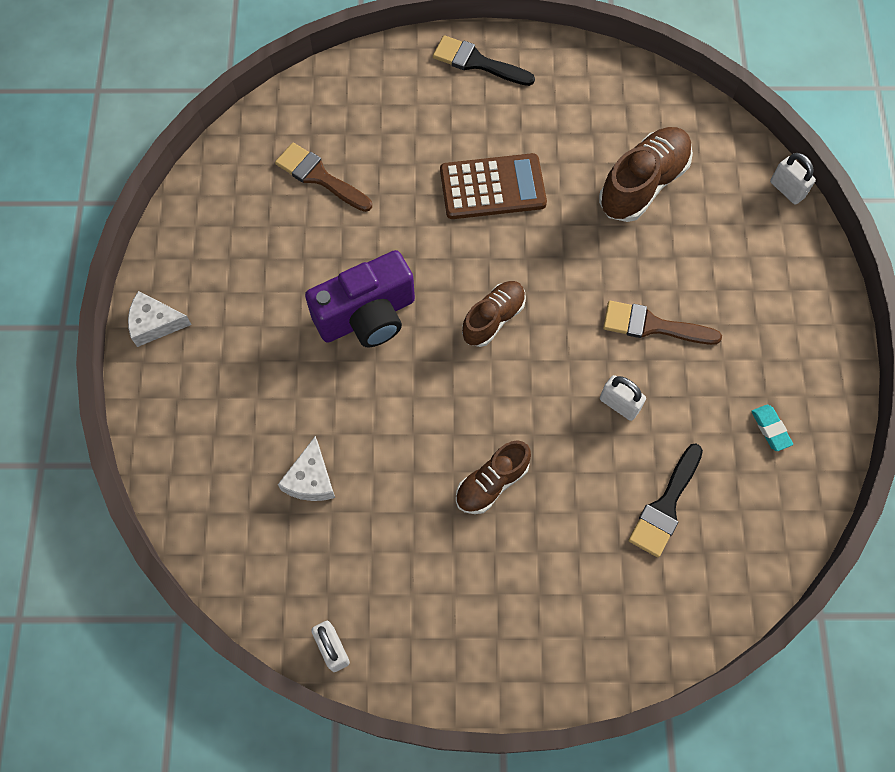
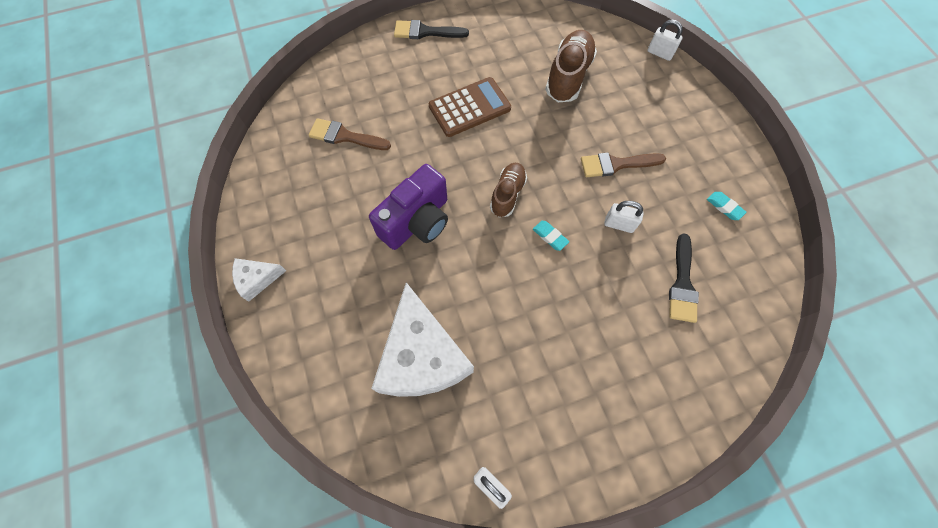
camera: 20 degrees left, 0 degrees up
white cheese [278,436,335,501] -> white cheese [371,282,474,397], size x2.14
brown shoe [456,440,531,514] -> none
none -> turquoise eraser [533,221,569,251]

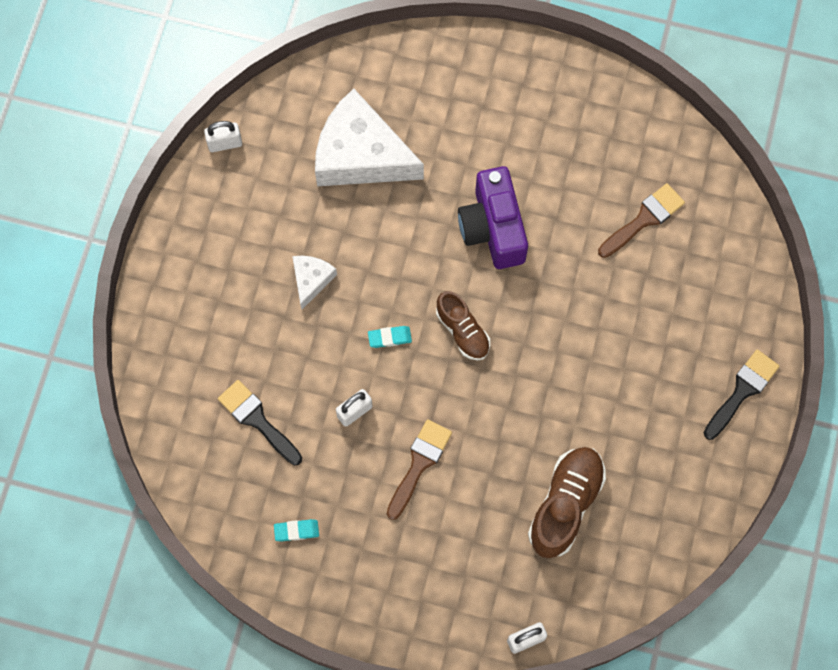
camera: 125 degrees right, 5 degrees up
white cheese [232,258,286,302] -> white cheese moved to [292,256,337,309]
brown calculator [429,77,511,137] -> none
brown shoe [545,30,597,102] -> brown shoe turned 120 degrees counterclockwise [528,447,606,558]

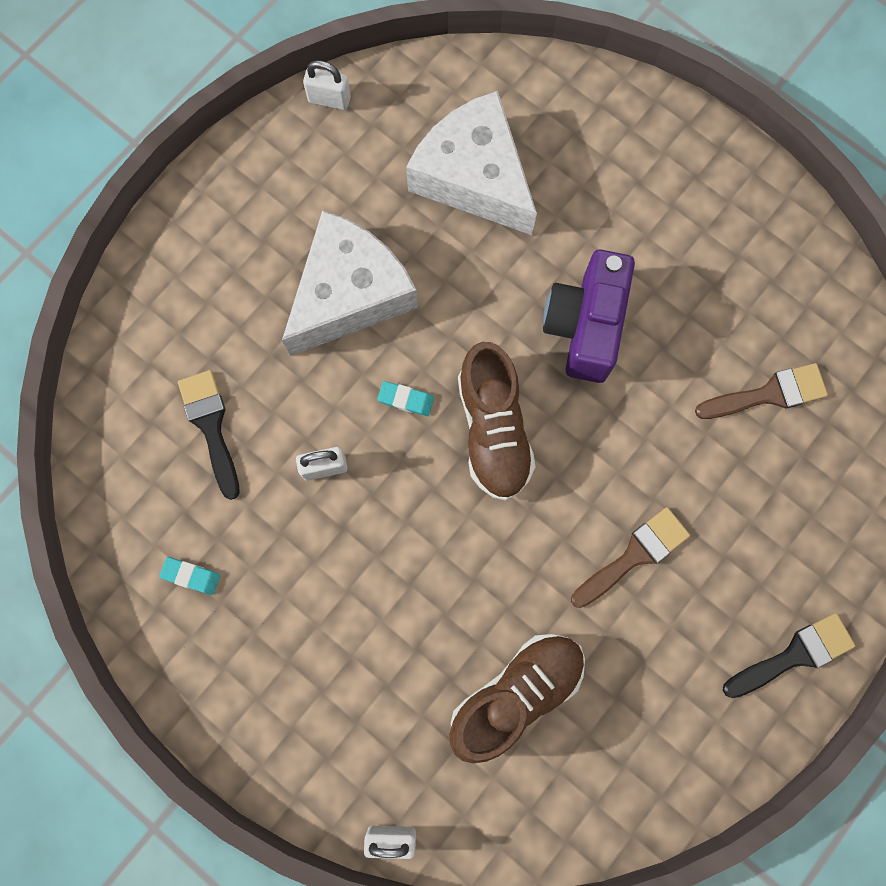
camera: 25 degrees right, 5 degrees up
white cheese [292,256,337,309] -> white cheese [282,210,418,356], size x2.14
brown brush [387,419,452,520] -> brown brush moved to [571,507,690,608]
brown shoe [436,291,490,361] -> brown shoe [458,342,535,501], size x1.56

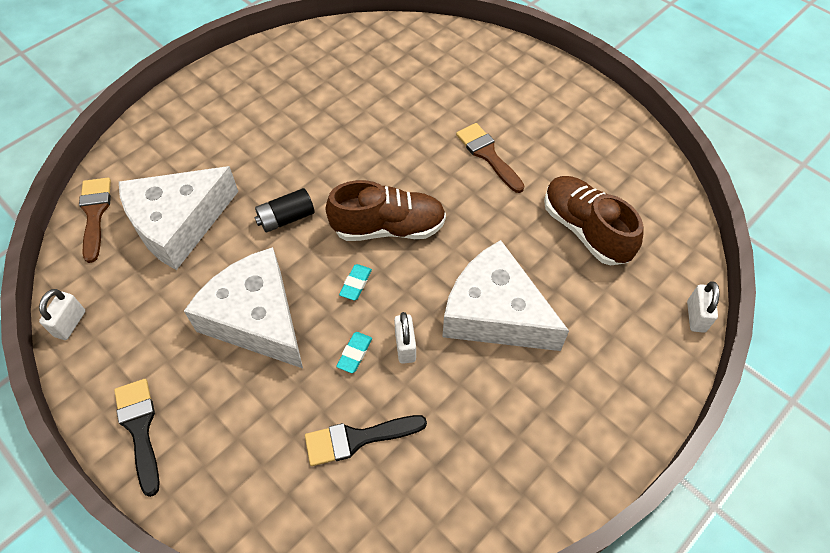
camera: 85 degrees left, 20 degrees down
turquoise eraser [159,557,220,595] -> turquoise eraser moved to [336,332,372,373]
purple camera [543,250,635,383] -> none
brown brush [695,363,828,419] -> brown brush moved to [79,178,111,263]
black brush [723,613,855,698] -> black brush moved to [114,379,160,497]
none -> black battery [254,188,315,233]
none -> white cheese [442,240,569,351]

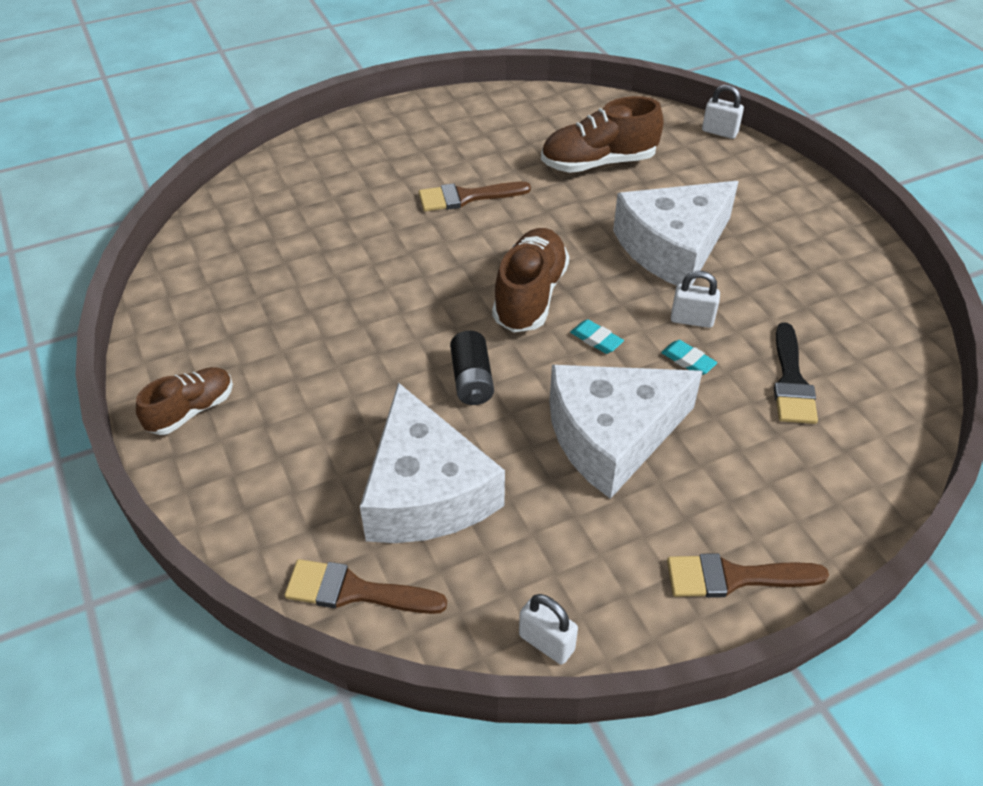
camera: 70 degrees left, 10 degrees down
black brush [114,379,160,497] -> brown brush [667,553,829,598]
none -> brown shoe [136,367,233,435]

